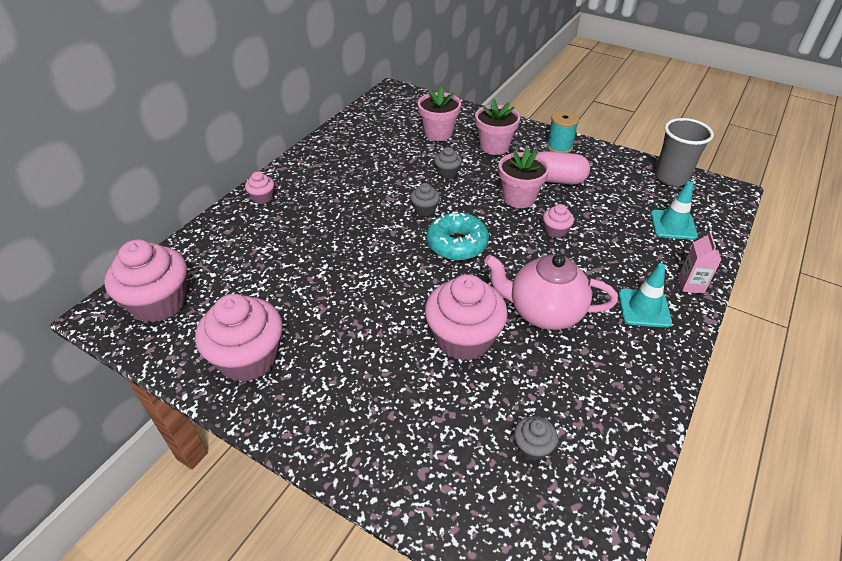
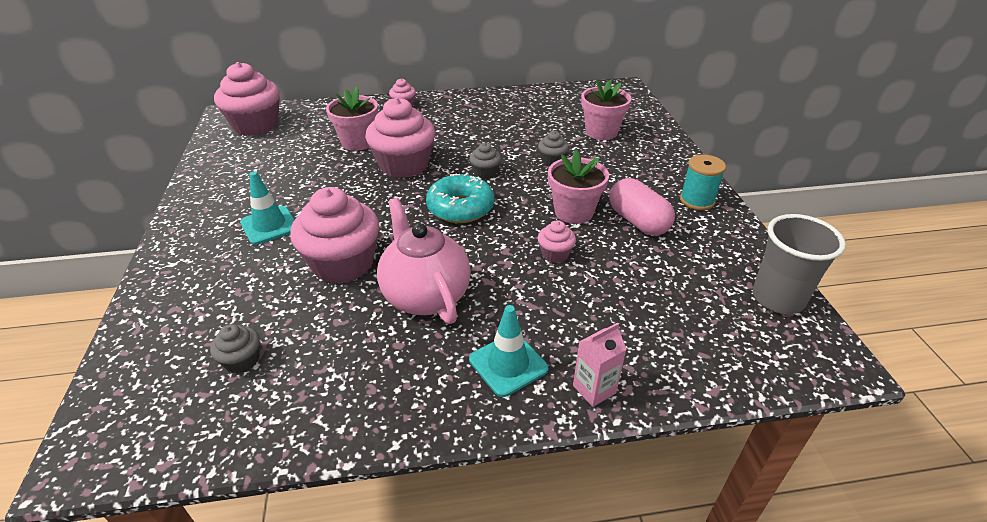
camera: 50 degrees right, 5 degrees down
pink cupcake [195,294,283,382] -> pink cupcake moved to [365,97,435,178]
pink flower pot [475,99,520,155] -> pink flower pot moved to [326,87,378,151]
turquoise traffic cone [650,181,698,240] -> turquoise traffic cone moved to [240,171,295,245]

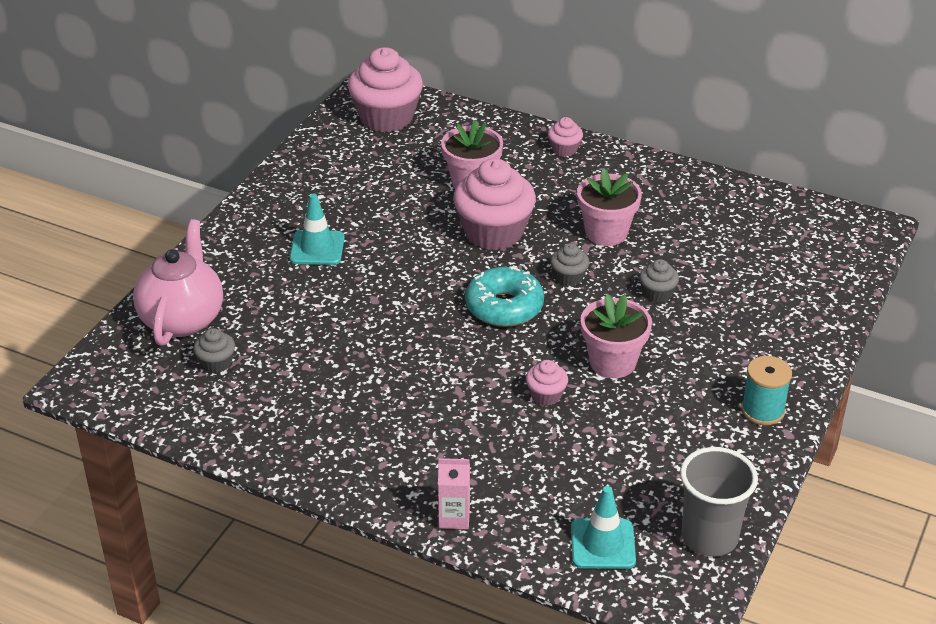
camera: 35 degrees right, 0 degrees up
pink cupcake [290,187,380,284] -> none
pink teapot [377,198,471,324] -> pink teapot moved to [133,219,223,346]
turquoise traffic cone [469,305,548,397] -> turquoise traffic cone moved to [571,486,636,569]
pink flower pot [581,80,632,140] -> pink flower pot moved to [577,168,642,246]
pink capsule [609,178,675,236] -> none

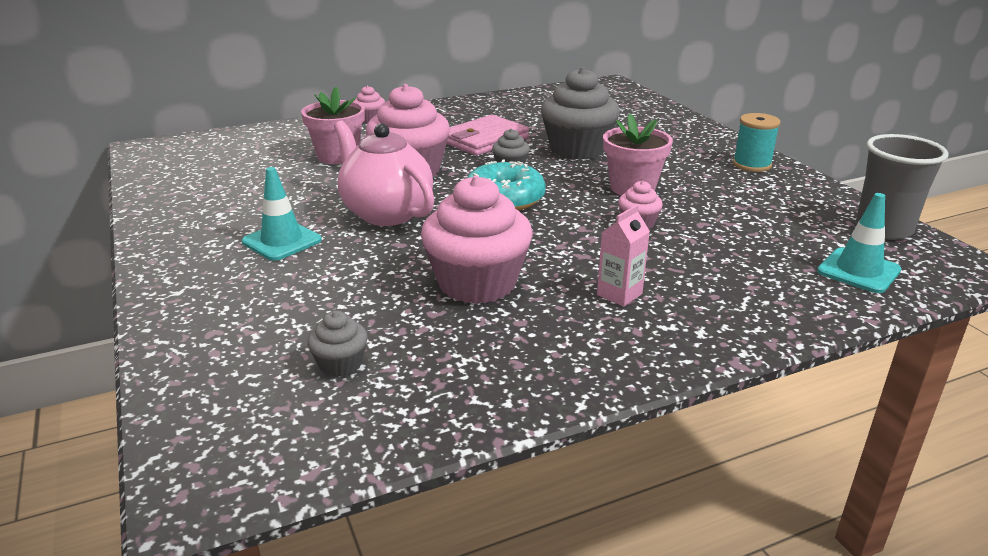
camera: 50 degrees left, 10 degrees down
pink teapot [133,219,223,346] -> pink teapot moved to [334,120,434,226]
pink cupcake [348,47,423,132] -> pink cupcake moved to [421,175,533,304]
pink carton [438,458,470,529] -> pink carton moved to [597,205,650,307]
pink flower pot [577,168,642,246] -> pink wallet [447,115,529,156]
grey cupcake [639,259,679,303] -> grey cupcake [541,67,620,160], size x2.17

